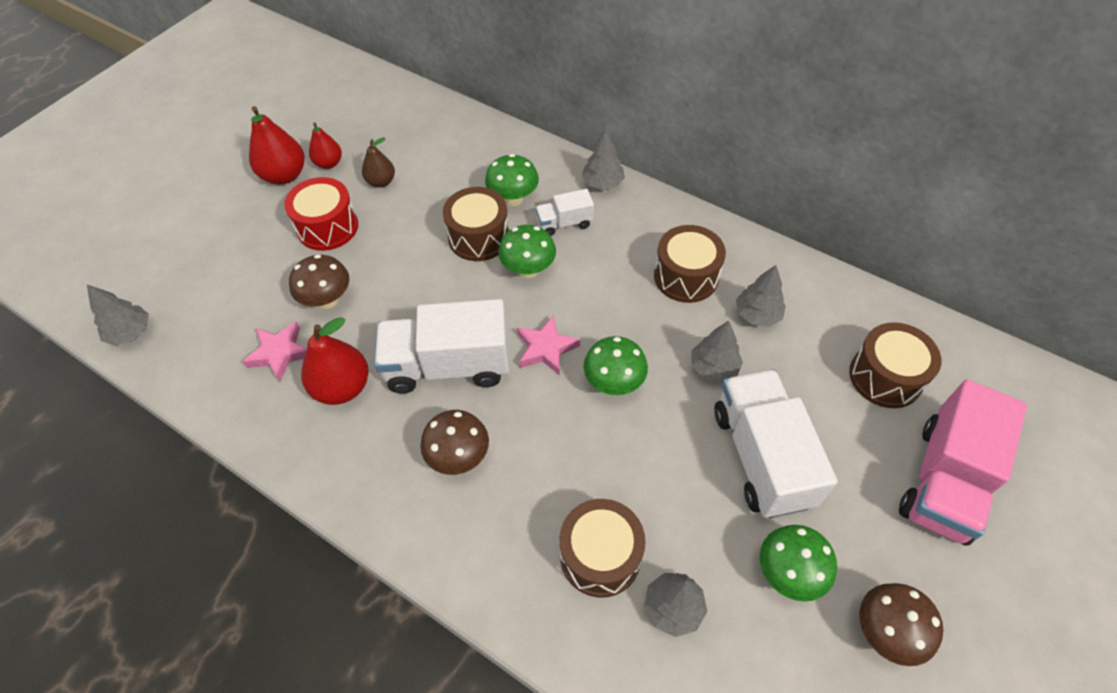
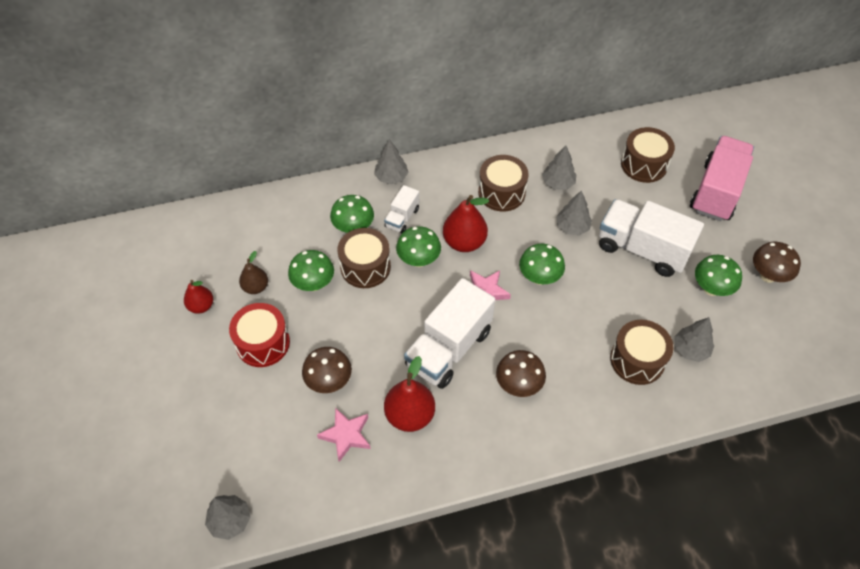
camera: 50 degrees left, 0 degrees up
red pear [249,106,305,185] -> red pear moved to [443,195,489,252]
pink truck [899,379,1027,546] -> pink truck turned 135 degrees counterclockwise [690,136,754,221]
none -> green mushroom [288,250,334,291]

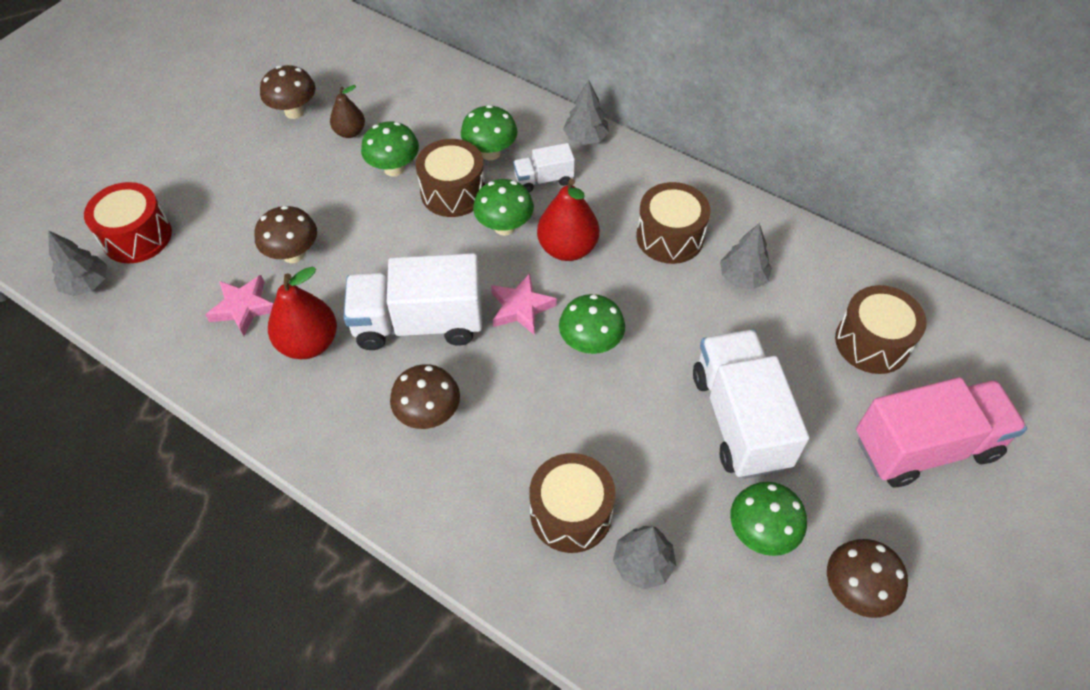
camera: 50 degrees right, 0 degrees up
red pear [184,280,213,314] -> brown mushroom [260,65,315,119]
red drum [229,303,290,367] -> red drum moved to [84,182,172,263]
grey tree [556,190,592,235] -> none

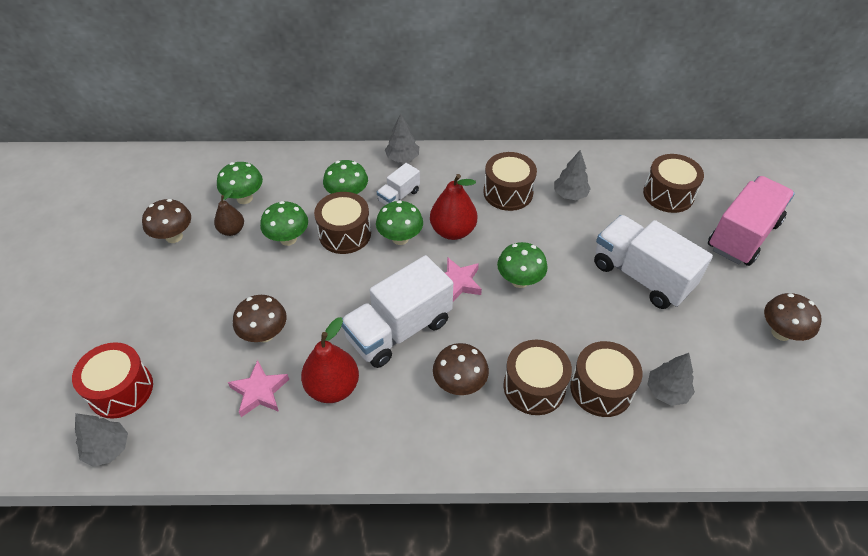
camera: 35 degrees left, 5 degrees down
green mushroom [730,482,807,556] -> green mushroom moved to [217,162,263,204]
none -> brown drum [504,340,572,415]

